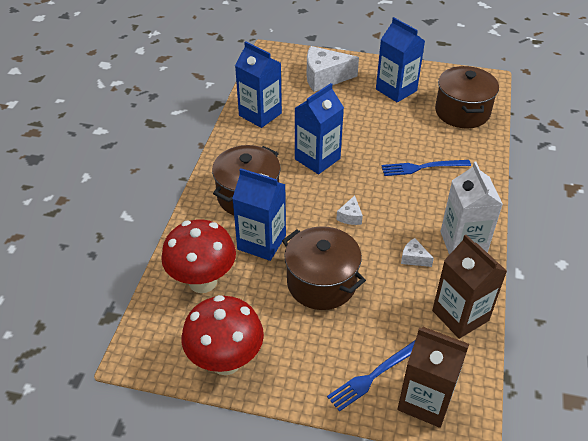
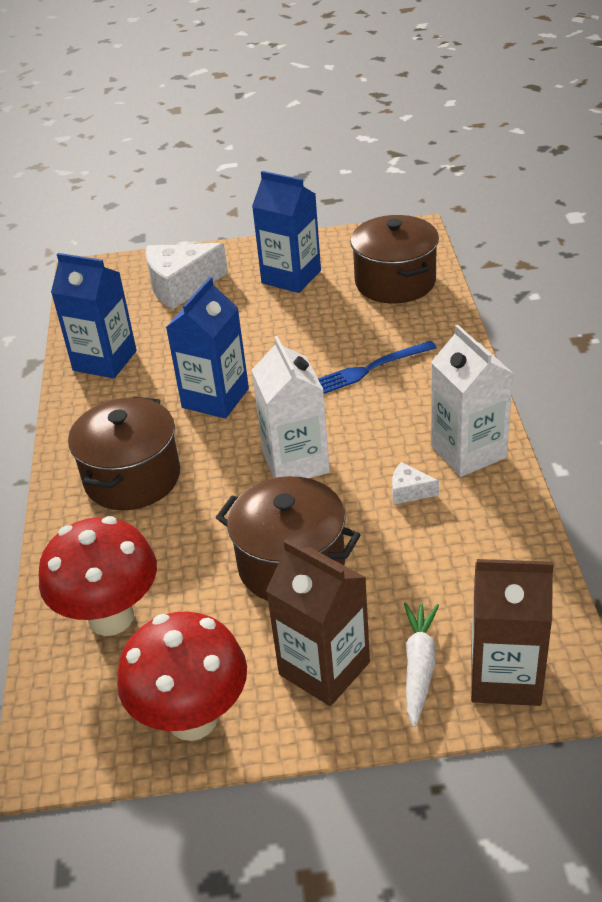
camera: 15 degrees left, 5 degrees down
blue carton [232,168,286,261] -> none
blue fork [327,341,415,412] -> white carrot [404,602,439,728]
white cheese [336,195,363,225] -> white carton [252,336,330,478]
brown carton [432,235,507,339] -> brown carton moved to [266,540,370,706]

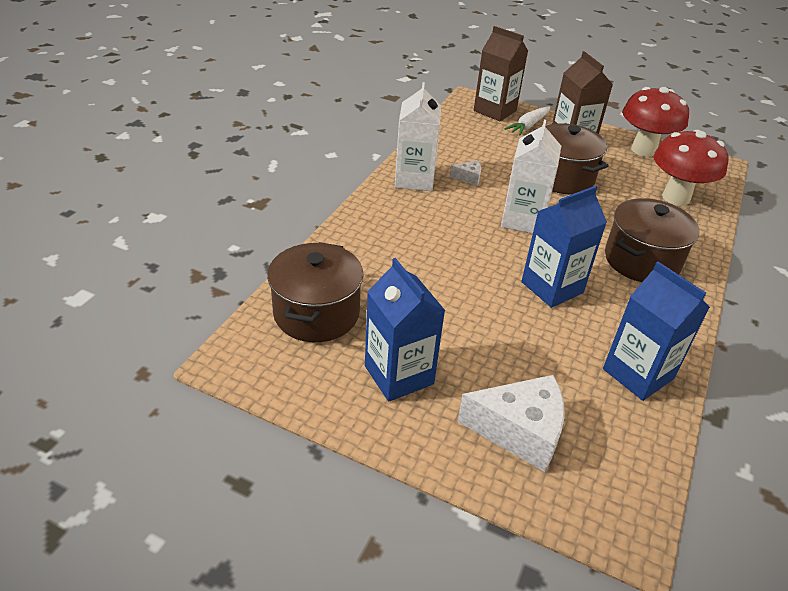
camera: 155 degrees left, 0 degrees up
blue fork [318,341,437,394] -> none
white cheese [392,462,439,504] -> white cheese turned 45 degrees counterclockwise [450,160,481,186]

